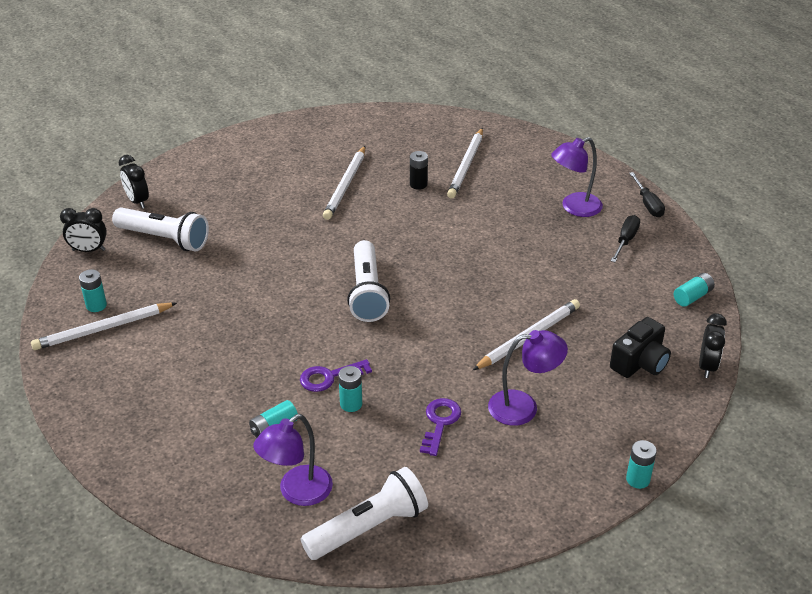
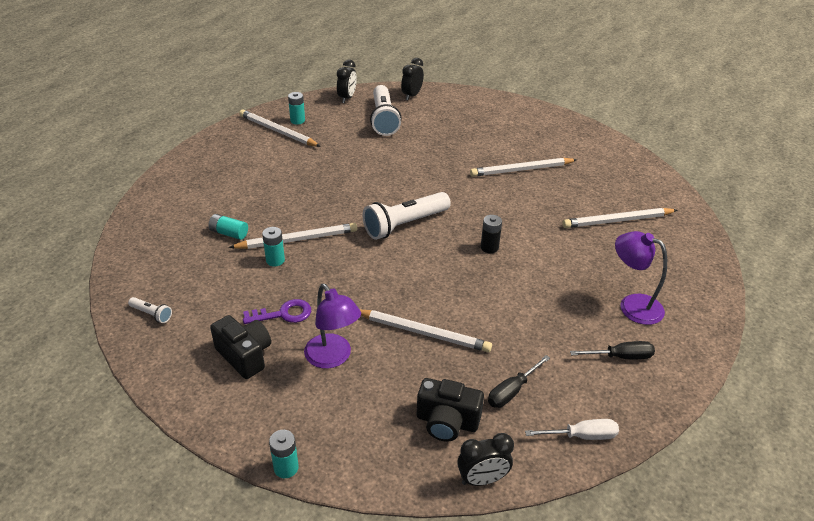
camera: 60 degrees right, 0 degrees up
black clock [60,208,107,252] -> black clock turned 135 degrees counterclockwise [337,60,357,103]
purple lamp [253,414,333,506] -> none
purple key [300,359,372,392] -> white pencil [229,223,357,249]
white flashlight [301,467,428,560] -> white flashlight [128,297,172,323], size x0.45
black battery [410,151,428,190] -> black battery moved to [481,215,502,253]
black screwdriver [629,172,665,217] -> black screwdriver moved to [488,355,550,408]
turquoise battery [674,273,715,307] -> white screwdriver [525,419,619,440]
none -> black camera [210,315,271,379]

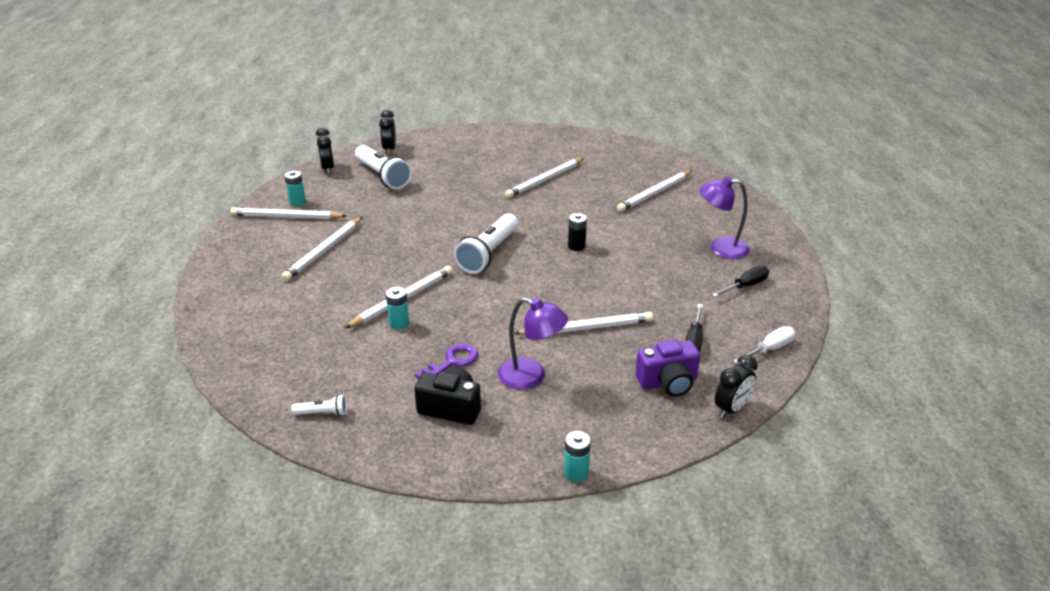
camera: 30 degrees left, 5 degrees down
turquoise battery [208,214,248,240] -> none
black camera [417,378,484,442] -> purple camera [635,339,700,397]
none -> white pencil [281,217,362,281]

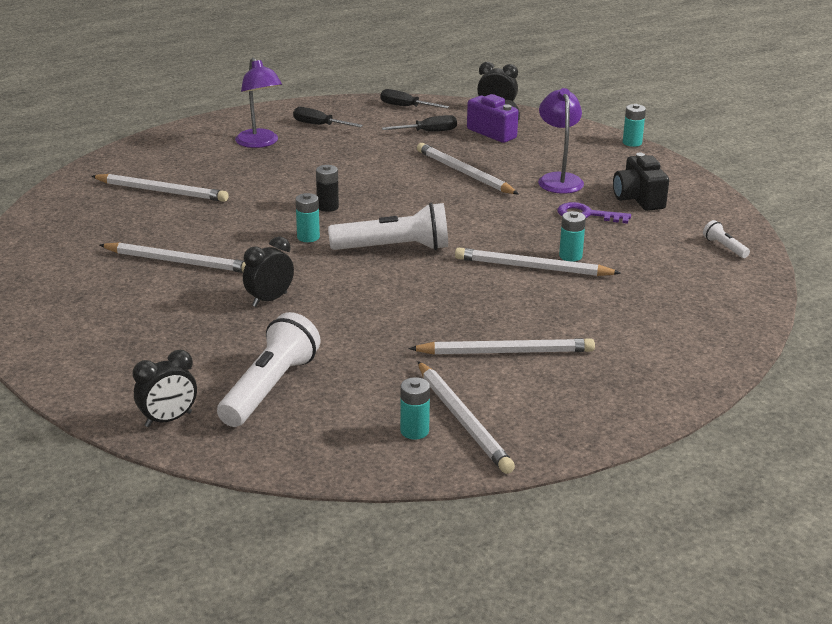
camera: 120 degrees left, 5 degrees down
black clock [316,128,334,174] -> black clock moved to [243,236,294,307]
white screwdriver [733,326,795,364] -> black screwdriver [380,89,449,108]
none -> turquoise battery [295,193,320,242]

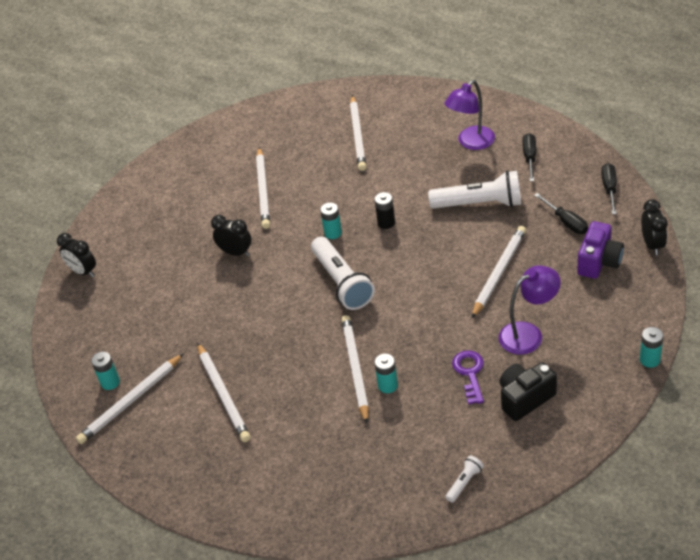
camera: 75 degrees right, 15 degrees up
white flashlight [217,312,320,427] -> white flashlight moved to [428,170,521,209]

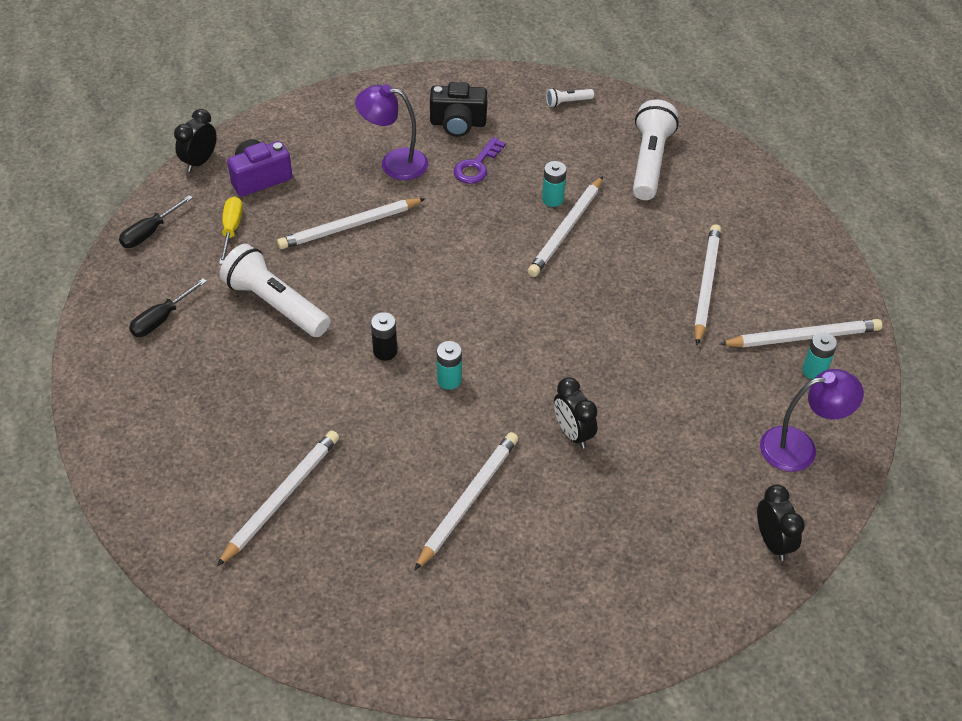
camera: 150 degrees left, 5 degrees up
white flashlight [311,237,375,310] -> white flashlight moved to [633,99,679,200]
purple lamp [444,80,495,150] -> purple lamp moved to [760,369,864,472]
black screwdriver [534,193,588,234] -> yellow screwdriver [219,196,243,264]
turquoise battery [640,327,663,368] -> none

